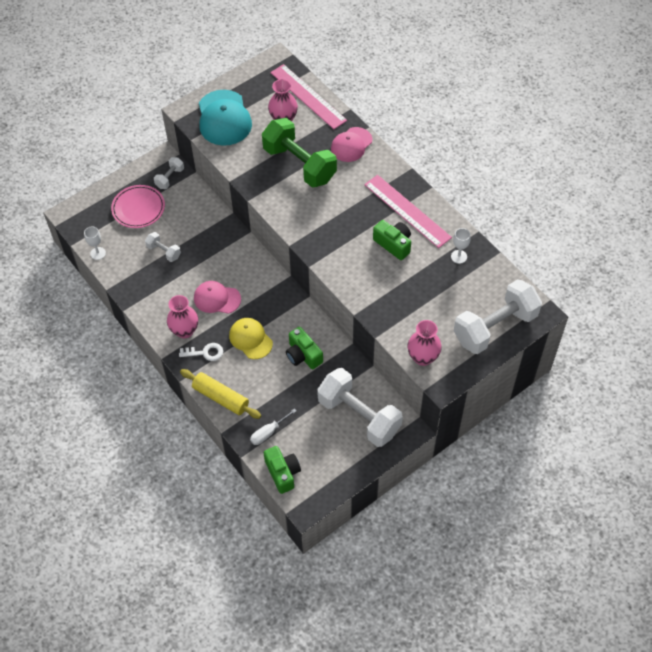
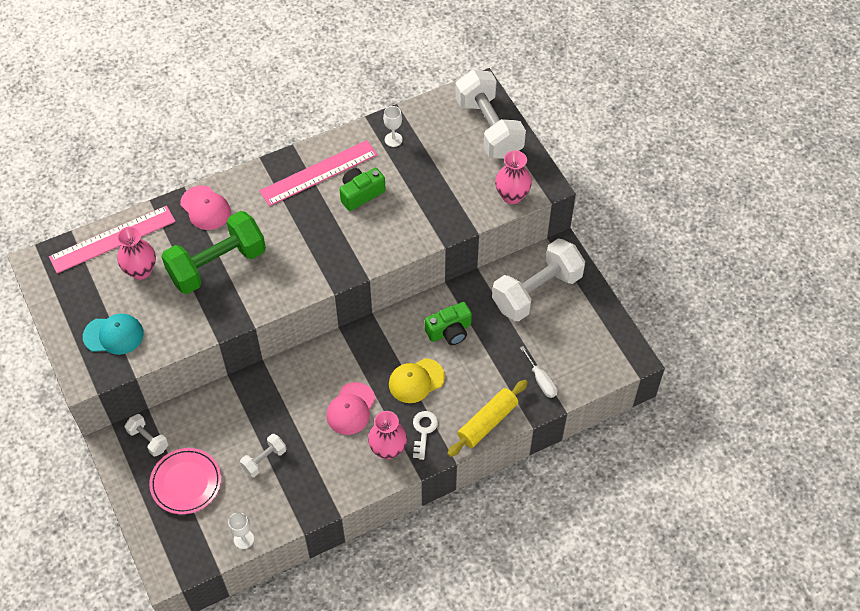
camera: 80 degrees left, 0 degrees up
turquoise cap [199,90,252,146] -> turquoise cap [83,313,144,355], size x0.64
green camera [263,446,301,494] -> none

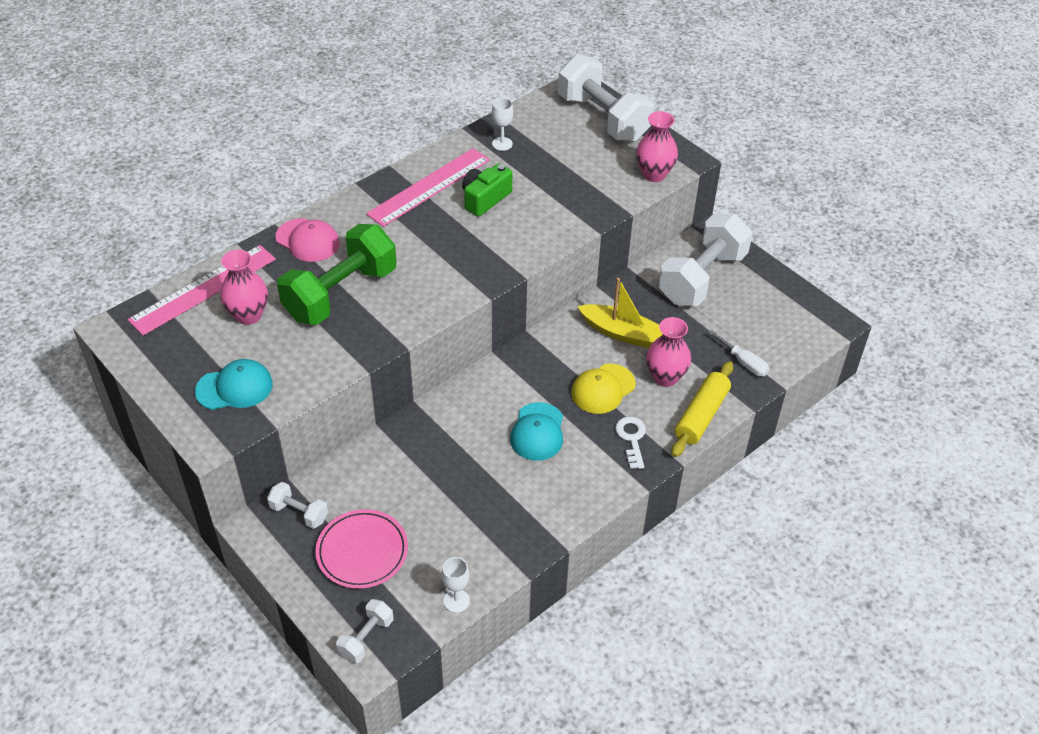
camera: 15 degrees left, 10 degrees down
white dumbbell [240,434,286,477] -> white dumbbell moved to [336,599,393,663]
pink cap [327,382,376,435] -> turquoise cap [510,402,563,461]
pink vase [368,411,407,459] -> pink vase moved to [646,317,691,387]
green camera [425,302,472,345] -> yellow boat [577,278,663,348]

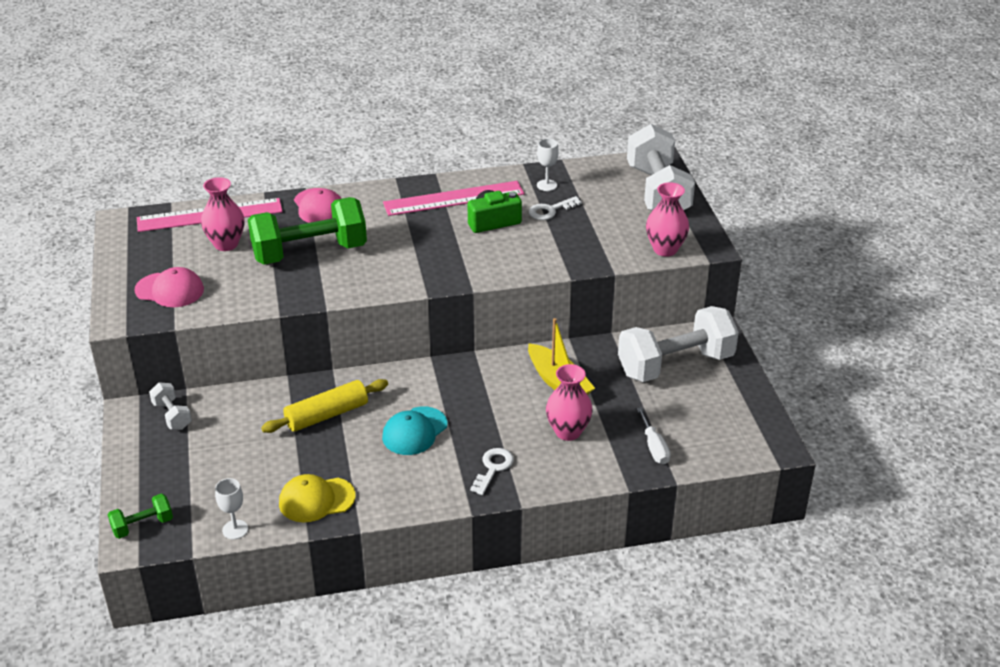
camera: 30 degrees right, 10 degrees down
turquoise cap [195,359,273,410] -> pink cap [135,267,204,307]
pink plate [315,509,408,589] -> none
white dumbbell [336,599,393,663] -> green dumbbell [108,493,173,539]
yellow cap [571,364,636,414] -> yellow cap moved to [279,474,356,522]
yellow rolling pin [672,361,733,457] -> yellow rolling pin moved to [261,379,388,433]
none -> white key [529,196,582,220]

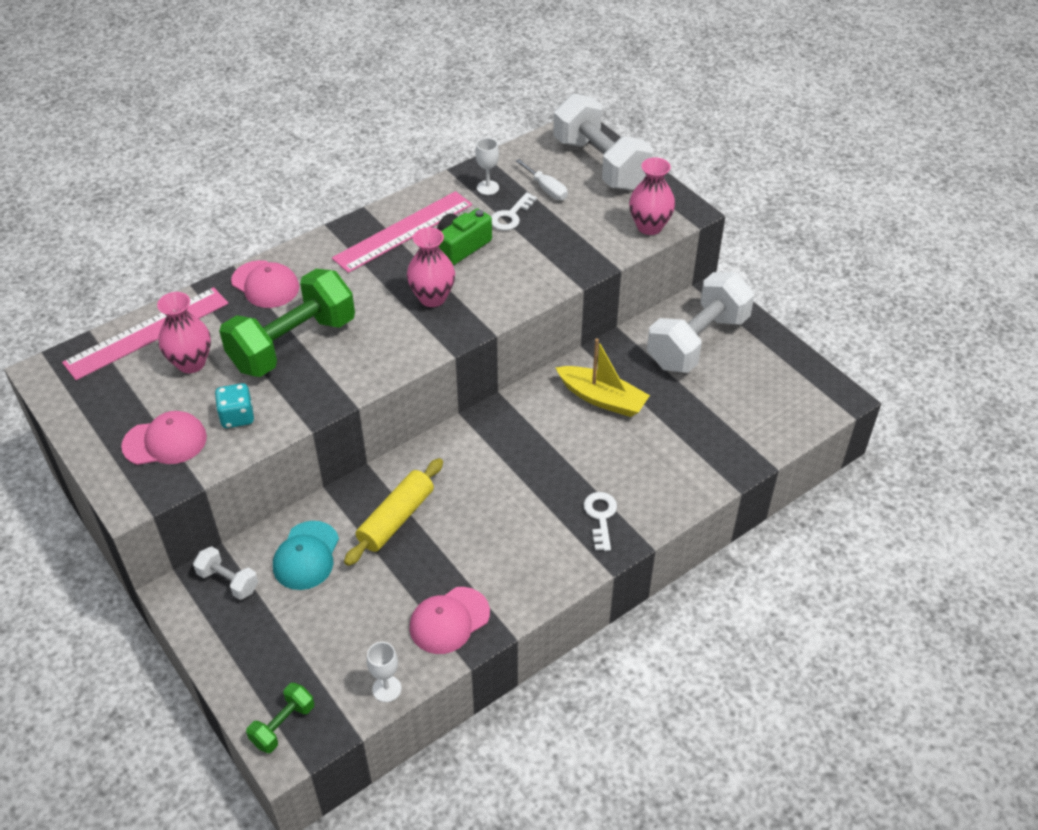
camera: 25 degrees left, 10 degrees up
yellow cap [279,474,356,522] -> pink cap [409,587,490,654]
turquoise cap [382,406,448,455] -> turquoise cap moved to [273,521,339,590]
pink vase [546,364,593,441] -> pink vase moved to [407,227,455,307]
white screwdriver [637,407,671,464] -> white screwdriver moved to [516,159,568,200]
none -> turquoise dice [215,383,254,428]

